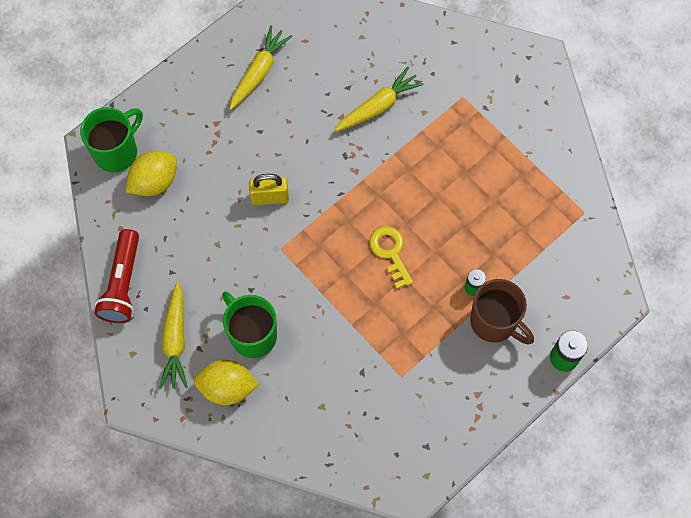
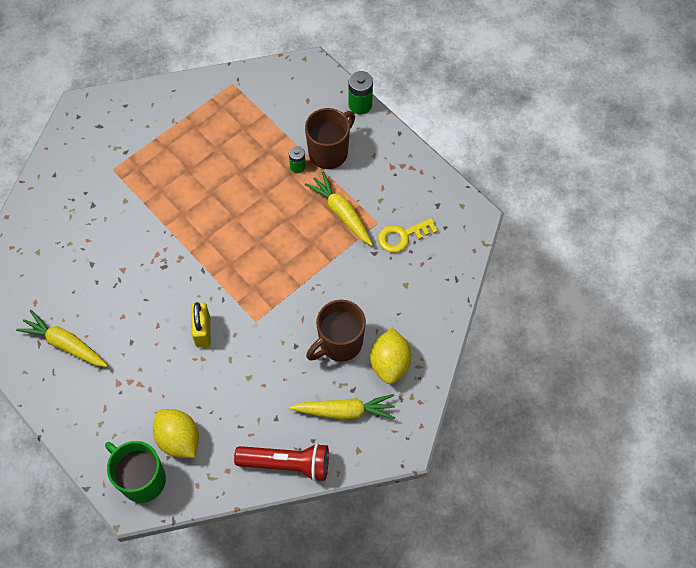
camera: 90 degrees left, 5 degrees down
green mug [222,292,277,358] -> brown mug [306,300,366,362]
yellow carrot [334,67,424,132] -> yellow carrot moved to [305,172,373,246]
yellow key [369,226,413,289] -> yellow key moved to [378,218,438,253]

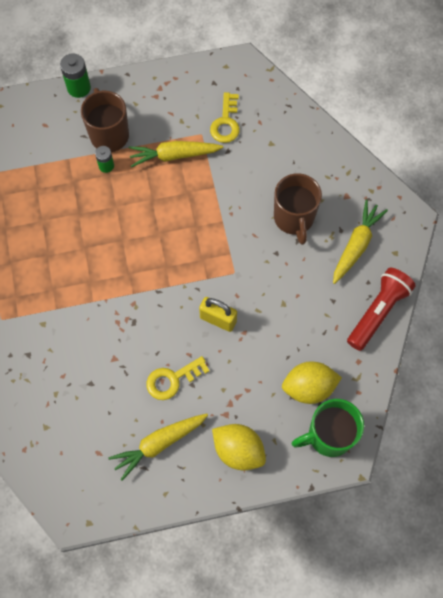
camera: 60 degrees left, 5 degrees up
yellow lemon [370,328,412,384] -> yellow lemon moved to [212,424,266,470]
none -> yellow key [146,356,210,400]

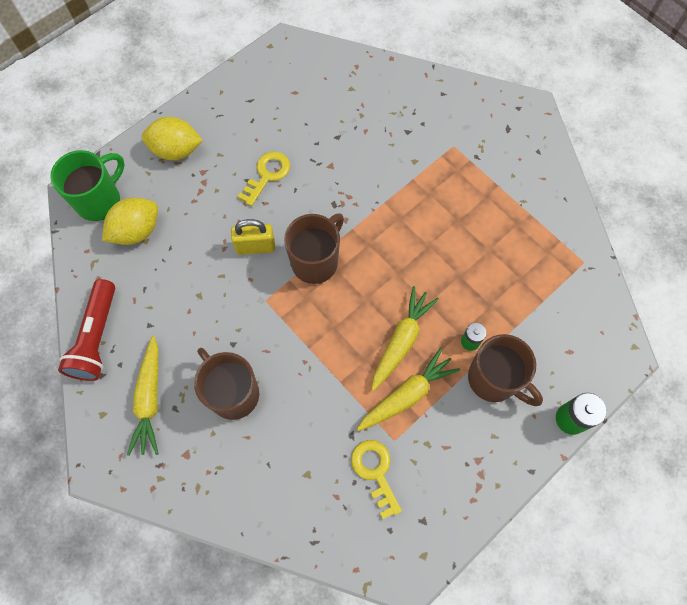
camera: 150 degrees right, 0 degrees up
yellow carrot [109,414,208,481] -> yellow carrot moved to [371,286,439,391]
none -> brown mug [284,213,344,284]

